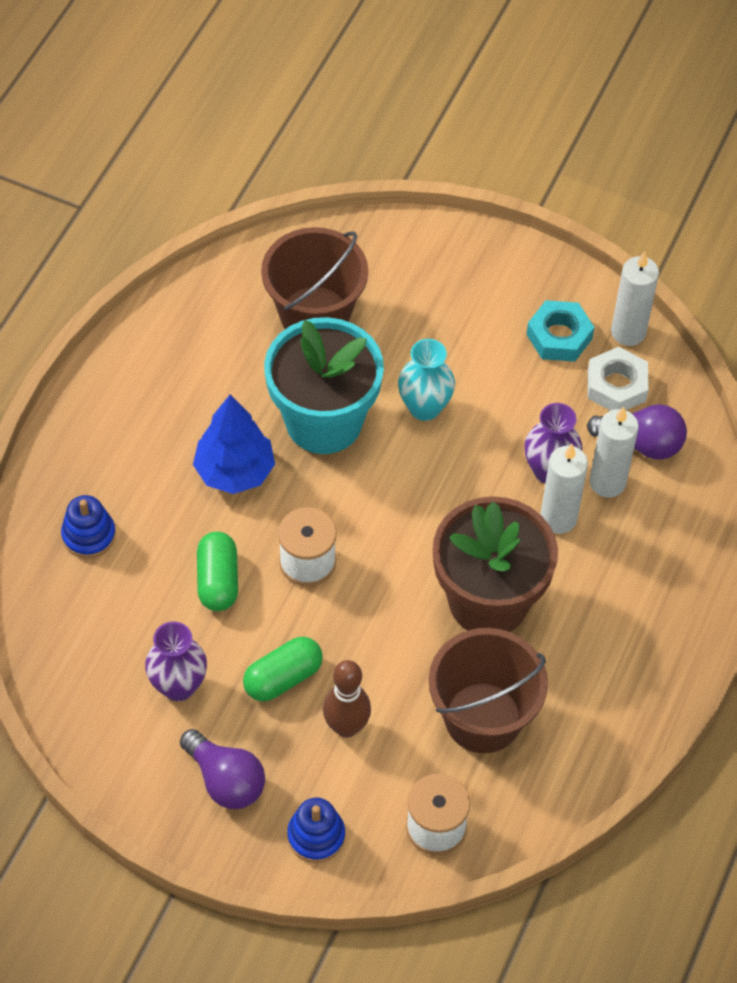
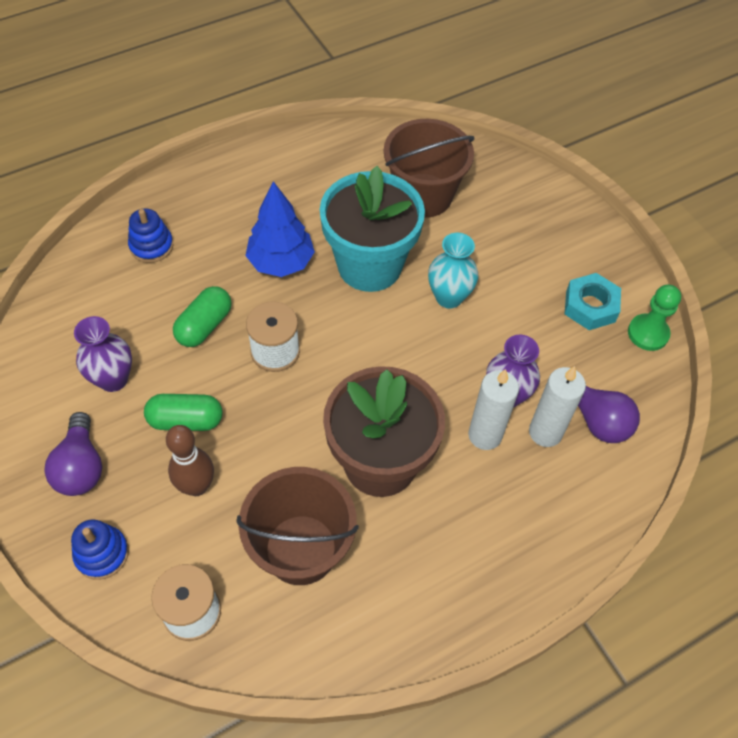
camera: 35 degrees right, 0 degrees up
white nut [588,347,649,411] -> none
white candle [611,252,659,346] -> green pawn [628,285,681,351]

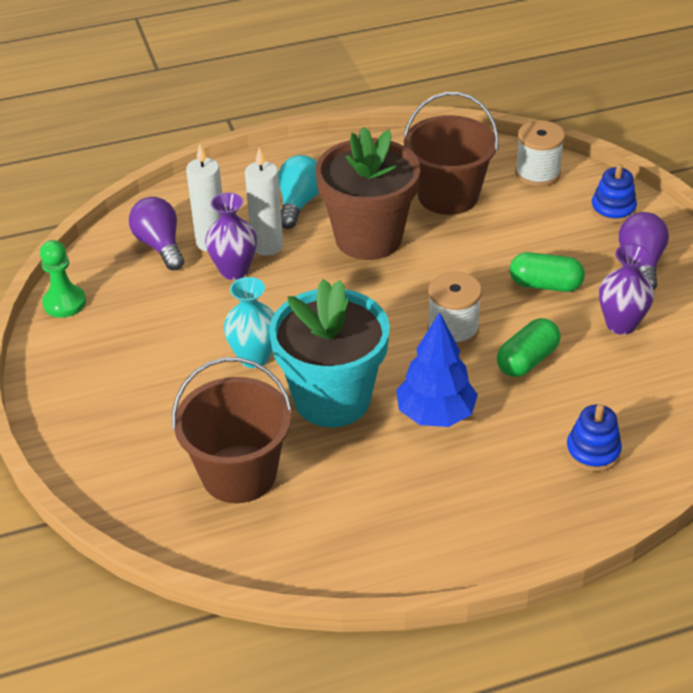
camera: 165 degrees left, 15 degrees down
brown bowling pin [166,425,214,496] -> none
turquoise nut [565,273,621,330] -> none
none -> turquoise light bulb [278,155,319,229]

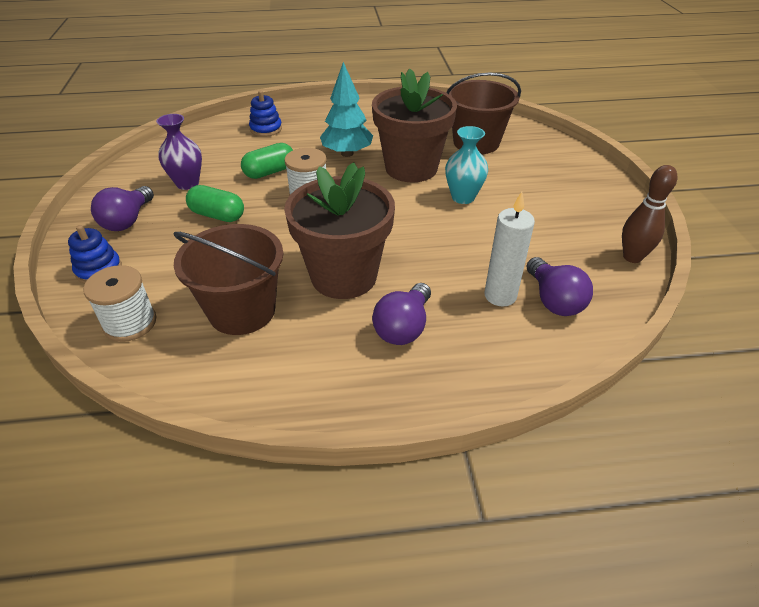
camera: 170 degrees left, 0 degrees up
green pawn [40,240,86,318] -> brown bowling pin [622,165,677,263]
purple vase [205,192,257,280] -> none
white candle [245,147,283,256] -> none
turquoise flower pot [269,279,390,427] -> brown flower pot [372,68,457,182]
turquoise light bulb [278,155,319,229] -> purple light bulb [372,283,431,345]
blue tree [396,312,478,427] -> turquoise tree [320,62,373,157]

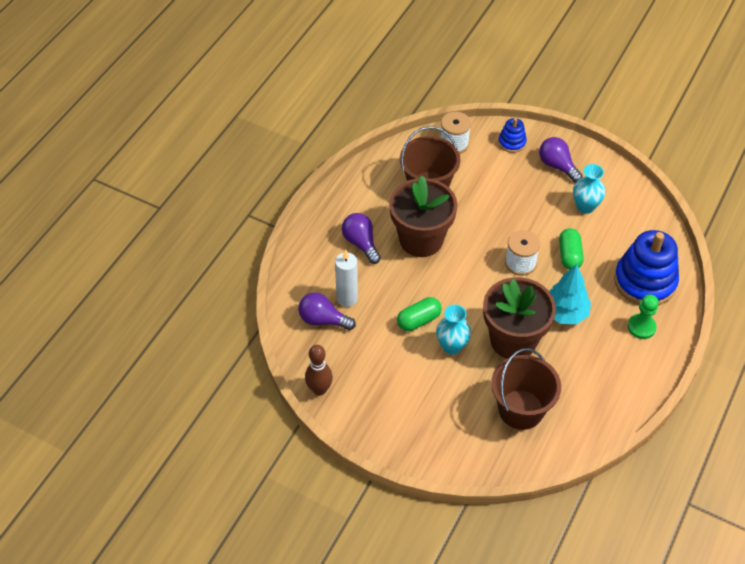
camera: 125 degrees right, 10 degrees up
purple vase [156,114,202,190] -> turquoise vase [573,164,606,214]
green capsule [186,185,244,222] -> green capsule moved to [397,297,442,331]
blue stacking toy [249,90,282,137] -> blue stacking toy [614,230,679,305], size x2.05
none -> green pawn [628,294,659,339]

